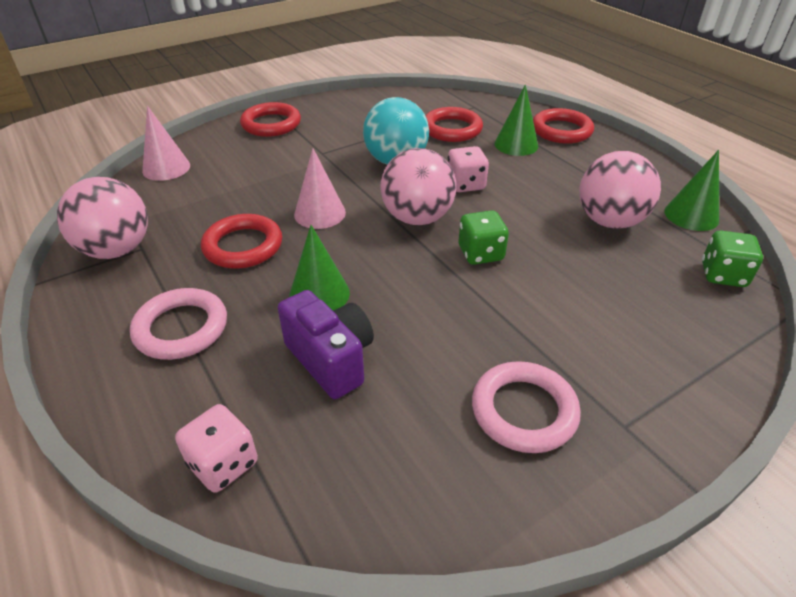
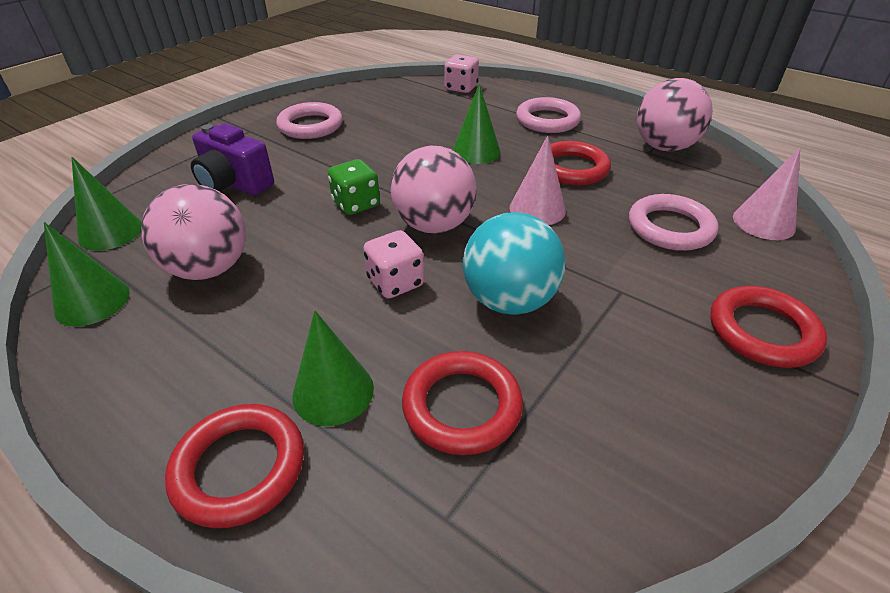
camera: 160 degrees right, 0 degrees up
purple camera [278,290,374,399] -> purple camera moved to [191,123,274,195]
green dice [702,231,763,287] -> green cone [72,157,142,251]
none -> pink ring [629,194,719,251]

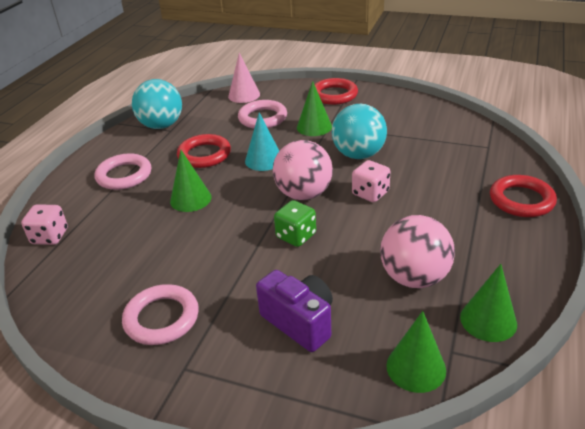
camera: 105 degrees left, 5 degrees down
purple camera [191,123,274,195] -> purple camera turned 60 degrees counterclockwise [256,270,333,352]
green cone [292,311,374,426] -> green cone moved to [297,81,332,136]
red ring [402,351,523,455] -> none
pink cone [509,135,566,225] -> turquoise cone [245,112,279,171]
pink ball [637,78,713,152] -> turquoise ball [132,79,182,129]

